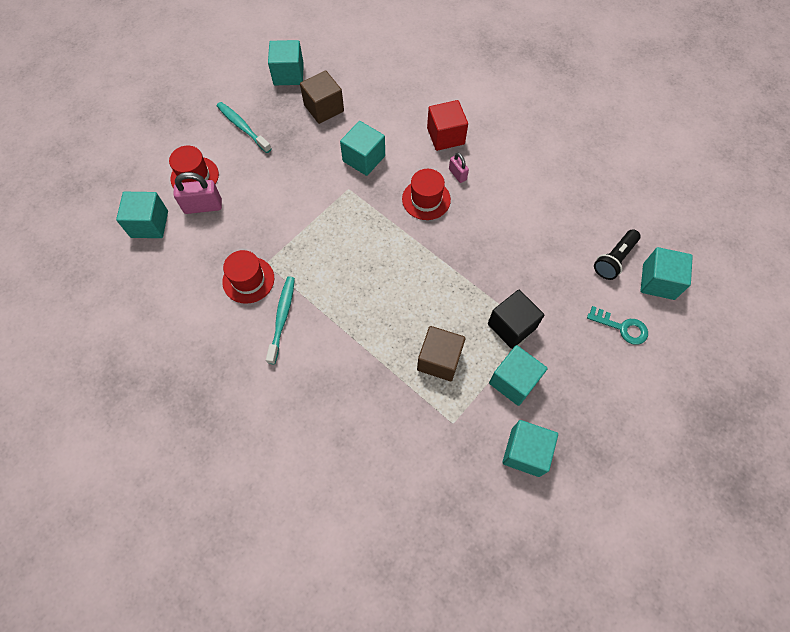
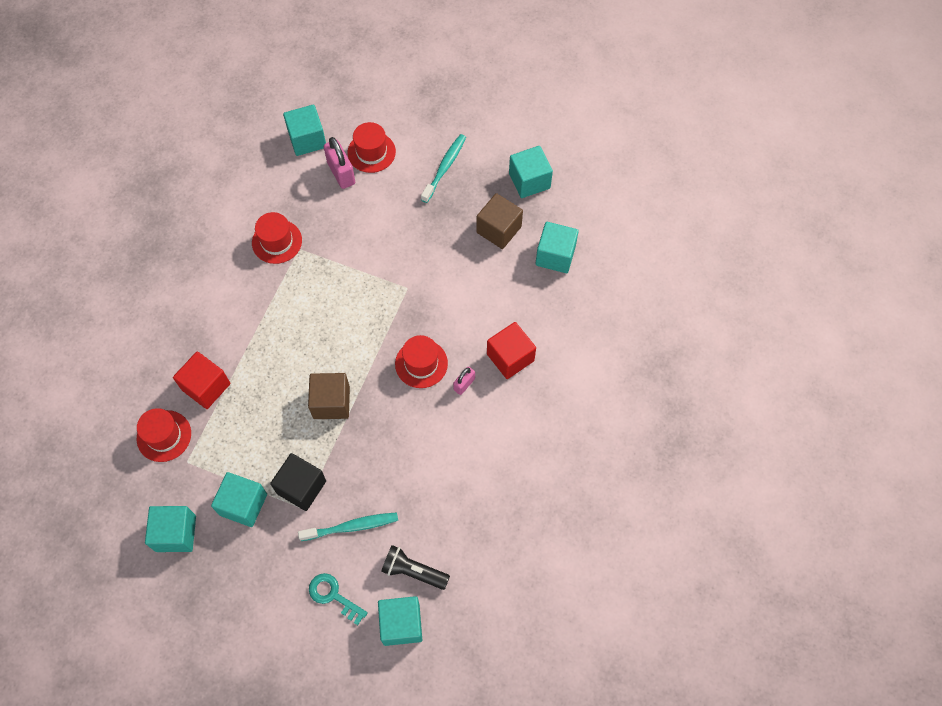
camera: 70 degrees right, 0 degrees up
turquoise toothbrush [266,277,295,364] -> turquoise toothbrush moved to [298,512,398,541]
turquoise cube [340,121,385,176] -> turquoise cube moved to [535,222,579,273]
brown cube [417,326,466,381] -> brown cube moved to [308,373,350,419]
turquoise key [587,306,648,345] -> turquoise key turned 120 degrees clockwise [309,573,368,625]
none -> red hat [137,408,191,462]
none -> red cube [173,351,230,409]

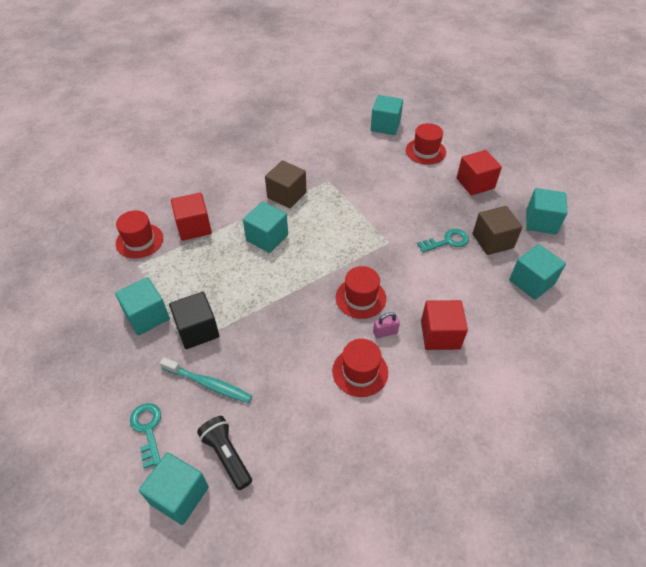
camera: 35 degrees right, 15 degrees down
turquoise cube [145,506,196,552] -> turquoise cube moved to [243,201,288,253]
red hat [252,212,302,264] -> red hat moved to [332,339,388,397]
brown cube [308,373,350,419] -> brown cube moved to [265,160,306,208]
pink padlock [324,137,355,189] -> none
turquoise toothbrush [421,134,466,203] -> red cube [457,150,502,196]
none -> turquoise key [417,229,469,253]

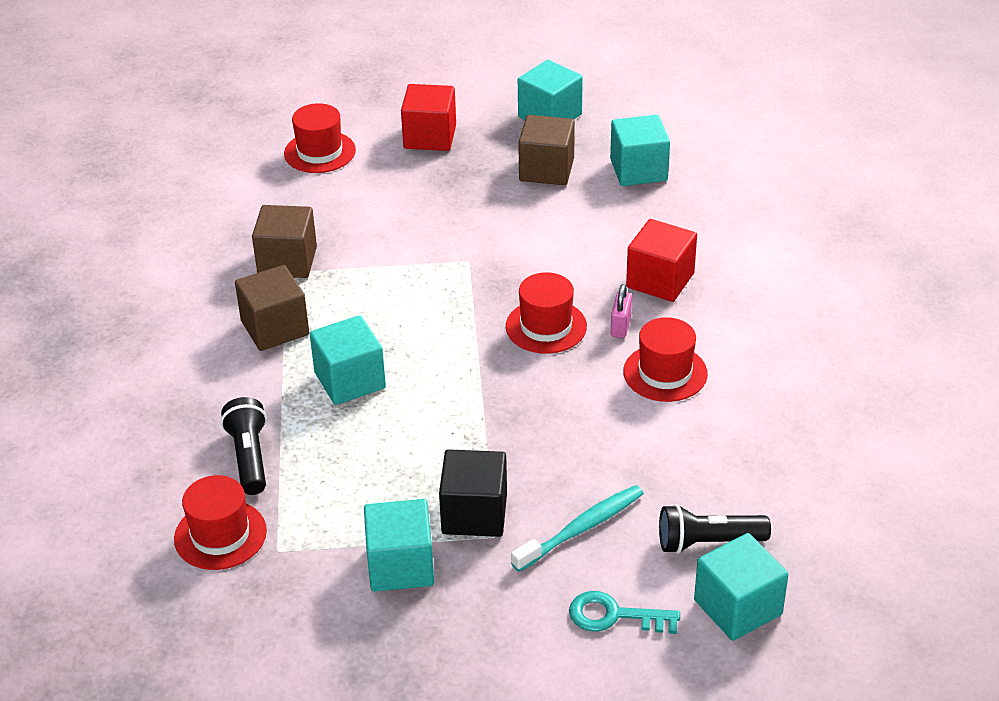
camera: 60 degrees left, 10 degrees down
red cube [171,193,212,241] -> black flashlight [221,397,267,495]
turquoise cube [371,95,403,135] -> none
turquoise key [417,229,469,253] -> none
none -> brown cube [252,205,317,278]

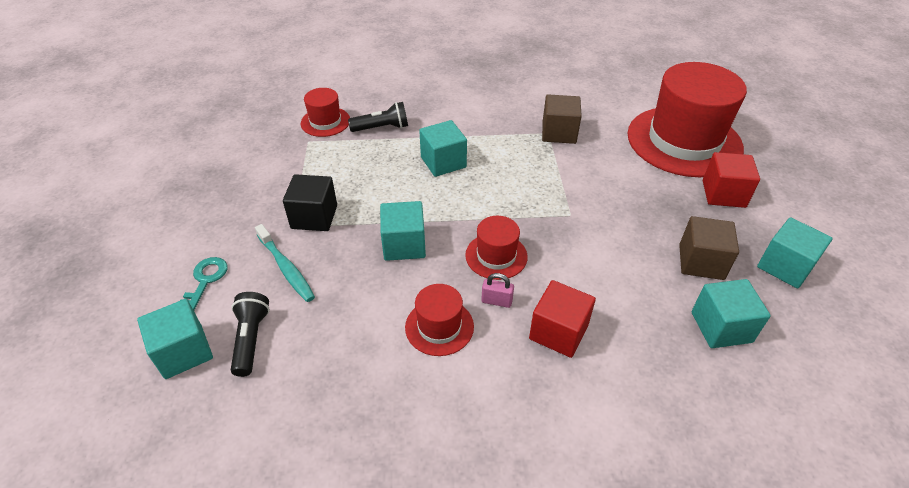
camera: 90 degrees right, 5 degrees up
brown cube [235,265,309,351] -> none
red hat [284,103,356,173] -> red hat [627,62,747,177], size x2.19
turquoise cube [364,499,434,592] -> turquoise cube moved to [380,201,426,261]

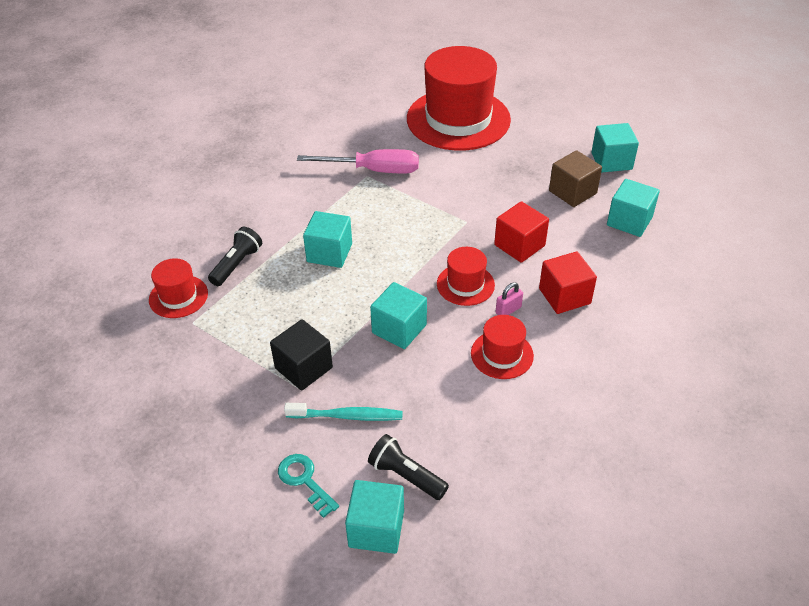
camera: 50 degrees left, 0 degrees up
brown cube [542,95,582,144] -> pink screwdriver [297,149,419,174]
red cube [703,152,760,208] -> red cube moved to [494,201,549,263]

